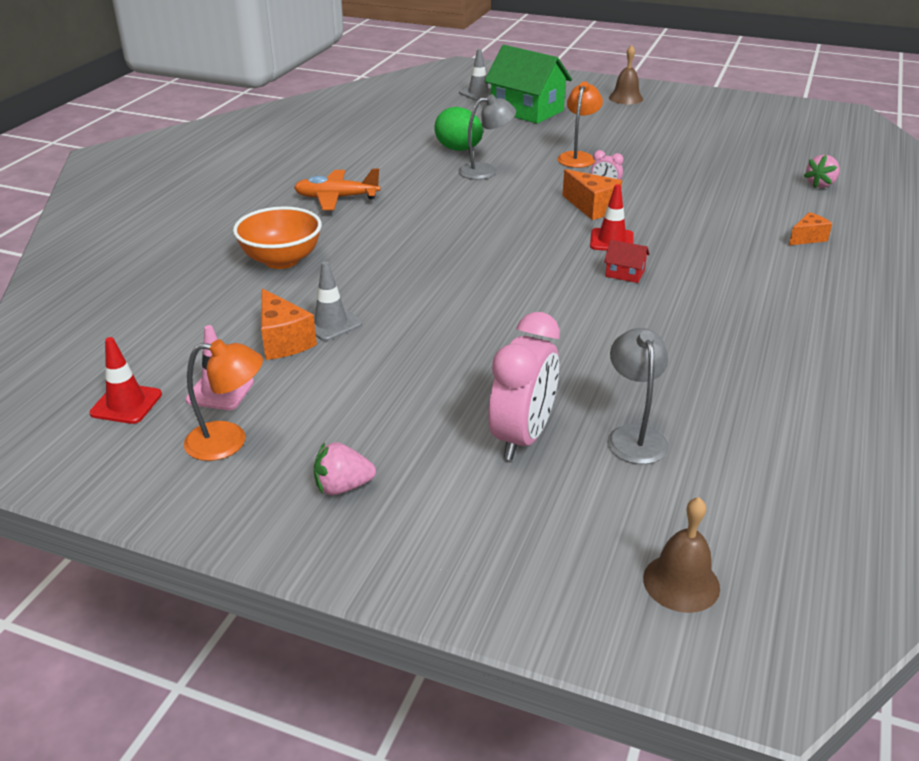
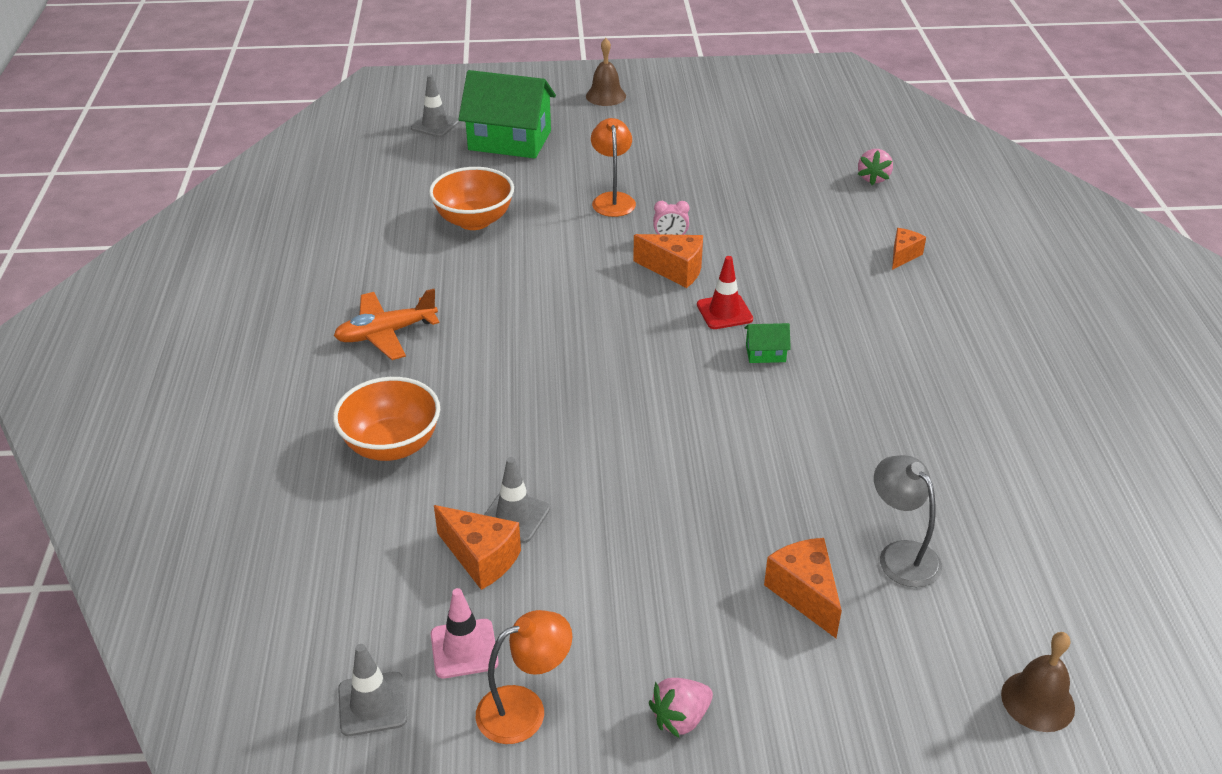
camera: 25 degrees left, 5 degrees up
red traffic cone [89,337,162,424] -> grey traffic cone [338,644,407,736]
green egg [434,107,483,151] -> orange bowl [429,167,514,230]
grey lamp [458,94,516,180] -> none
pink clock [489,312,560,460] -> orange cheese [764,538,842,638]
red house [604,240,650,283] -> green house [745,323,791,363]

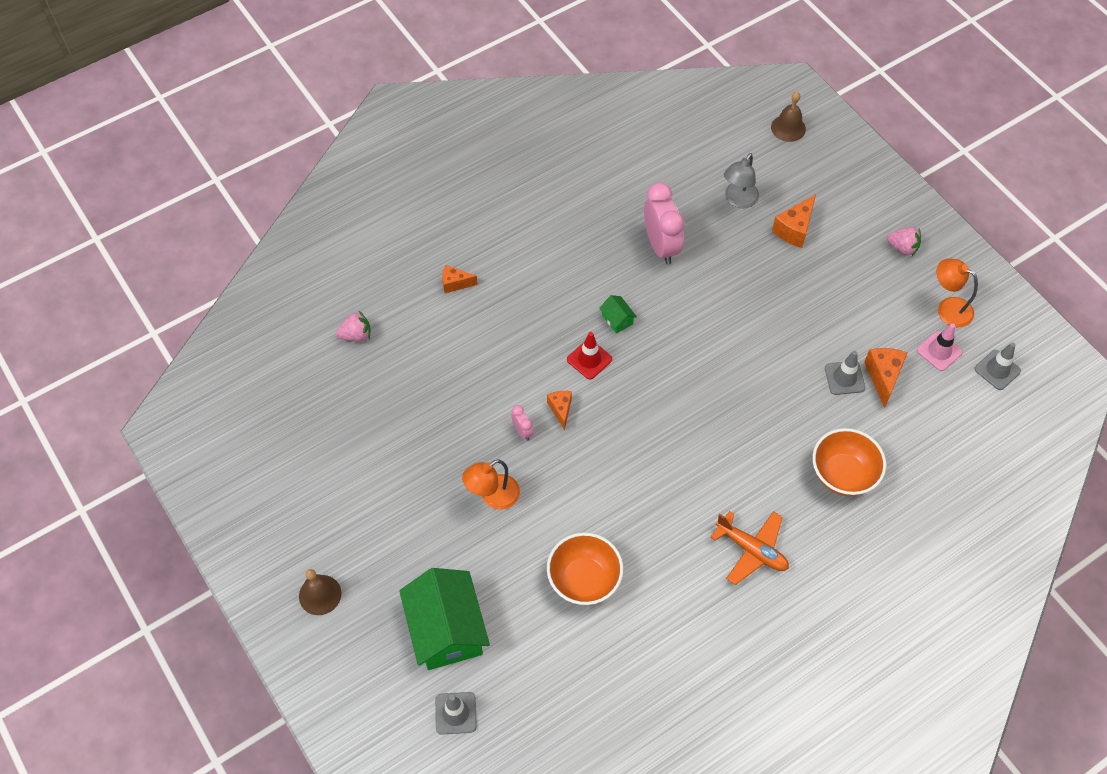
camera: 120 degrees left, 20 degrees up
orange cheese [633,234,703,288] -> orange cheese [547,391,572,430], size x0.65
none -> pink clock [644,182,685,264]

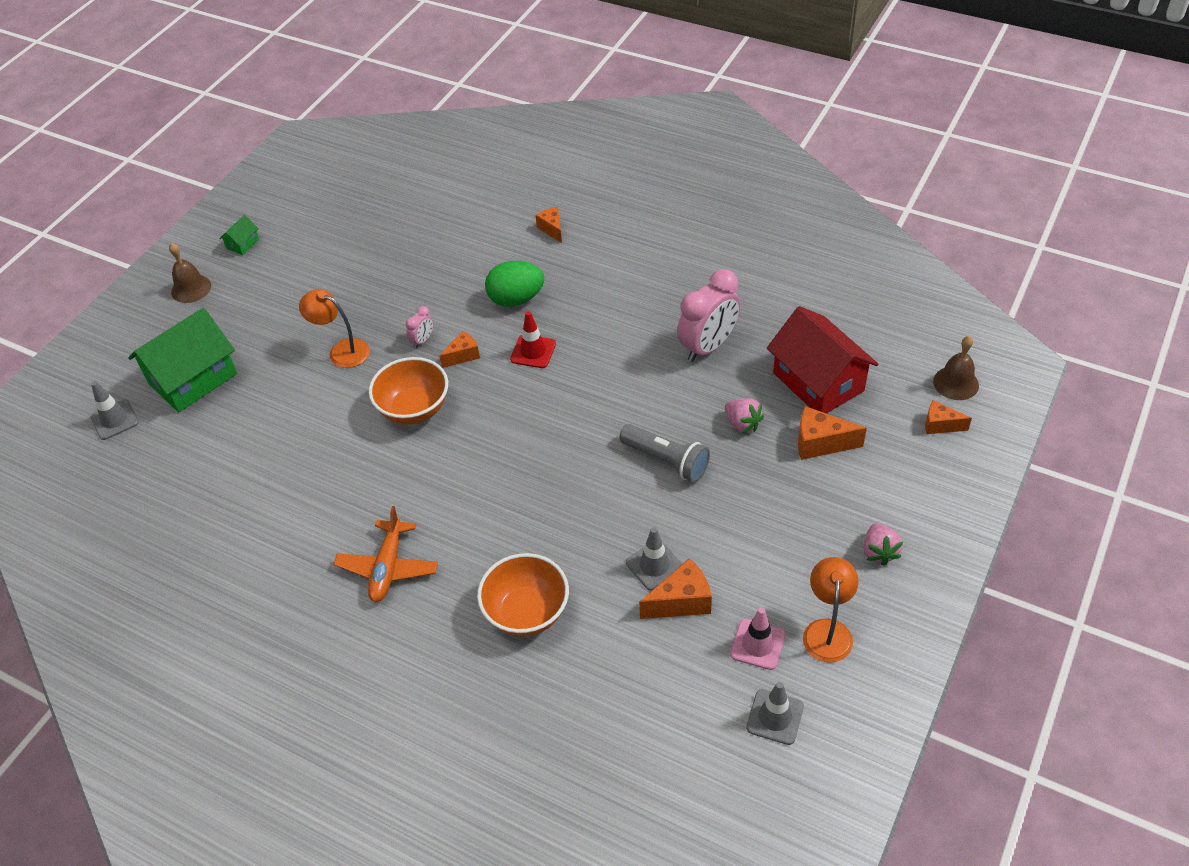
camera: 65 degrees right, 10 degrees down
pink strawberry [336,311,371,342] -> pink strawberry moved to [725,398,764,433]
orange bowl [547,533,623,605] -> orange bowl moved to [369,357,448,425]
green house [599,295,637,334] -> green house moved to [219,215,259,255]
grey lamp [724,153,759,208] -> red house [767,306,878,414]
none -> green egg [485,261,544,307]
none -> grey flashlight [619,424,710,482]
none -> orange cheese [925,400,972,434]

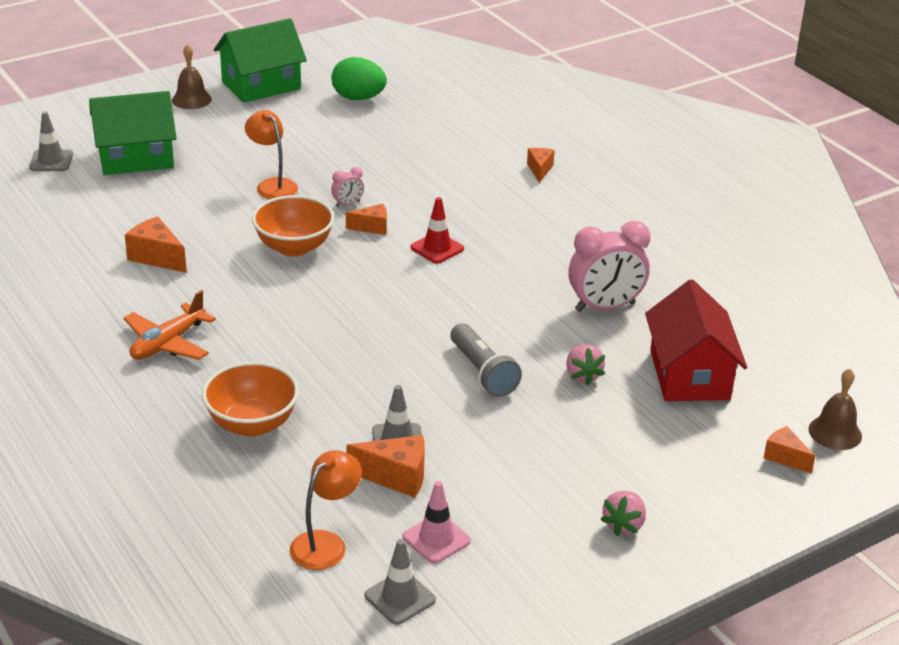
camera: 25 degrees right, 15 degrees down
green house [219,215,259,255] -> green house [214,18,307,103], size x2.41
green egg [485,261,544,307] -> green egg moved to [331,57,387,100]
orange cheese [798,406,867,460] -> orange cheese moved to [125,216,187,273]
orange lamp [803,557,859,663] -> orange lamp moved to [290,450,362,570]

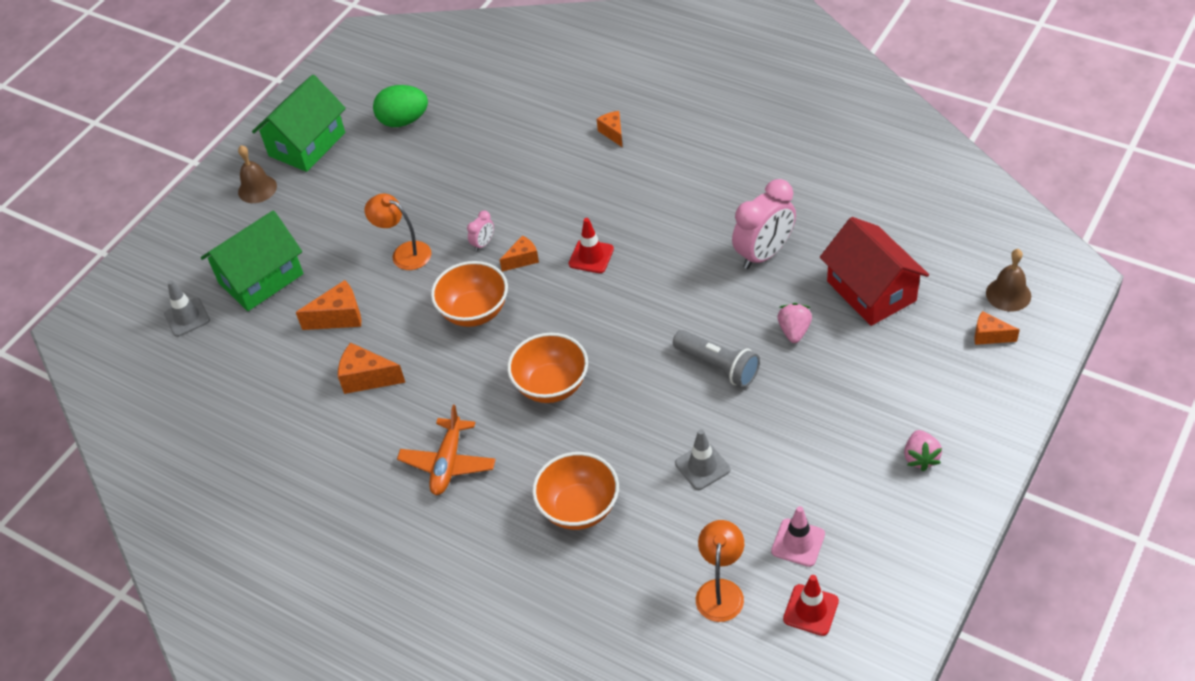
camera: 20 degrees left, 15 degrees up
orange cheese [346,435,425,498] -> orange cheese moved to [296,280,361,330]
grey traffic cone [365,539,436,625] -> red traffic cone [783,575,839,636]
pink strawberry [566,344,605,385] -> pink strawberry turned 135 degrees counterclockwise [777,303,812,343]
none -> orange bowl [507,333,588,403]

